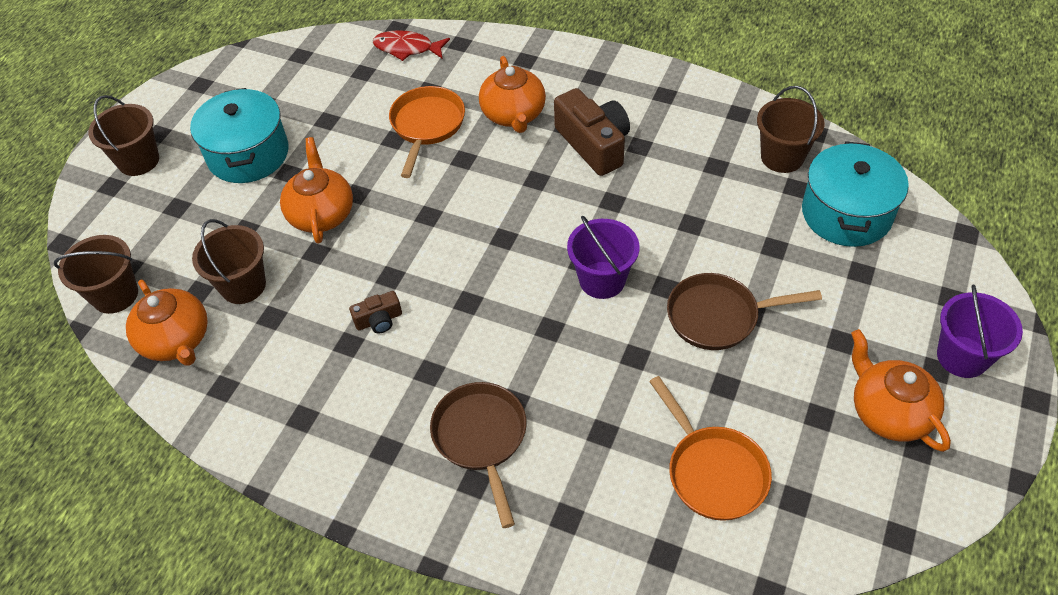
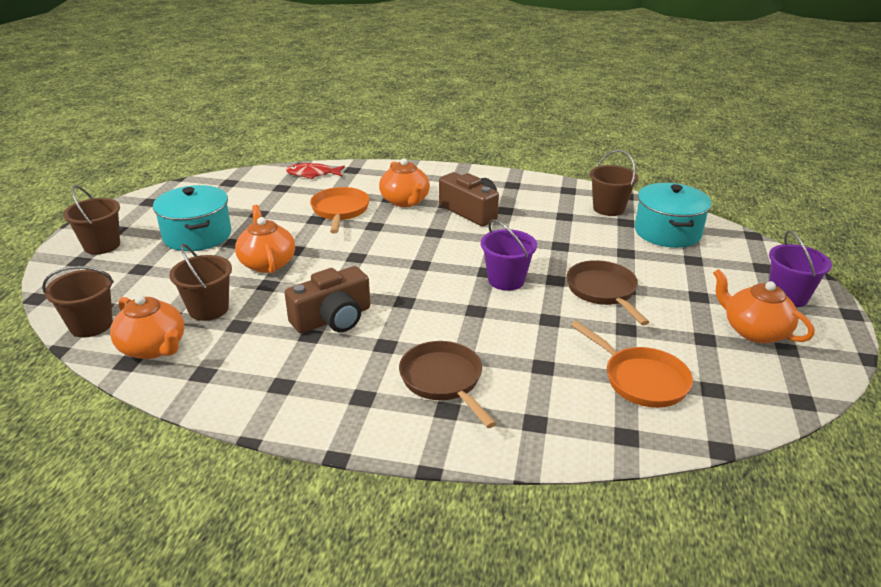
camera: 15 degrees left, 20 degrees down
brown camera [349,291,402,333] -> brown camera [285,266,370,333], size x2.00
brown pan [667,273,822,350] -> brown pan turned 90 degrees clockwise [567,260,649,326]

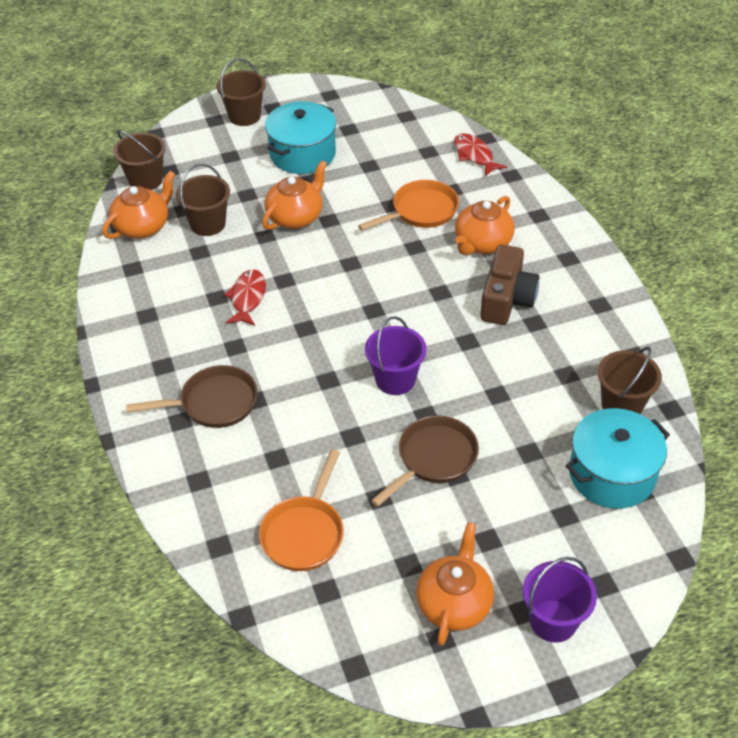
camera: 60 degrees right, 15 degrees up
orange teapot [110,295,184,359] -> orange teapot turned 150 degrees counterclockwise [102,171,175,239]
brown camera [285,266,370,333] -> red fish [224,269,266,326]
brown pan [399,341,497,428] -> brown pan turned 45 degrees clockwise [126,365,258,428]

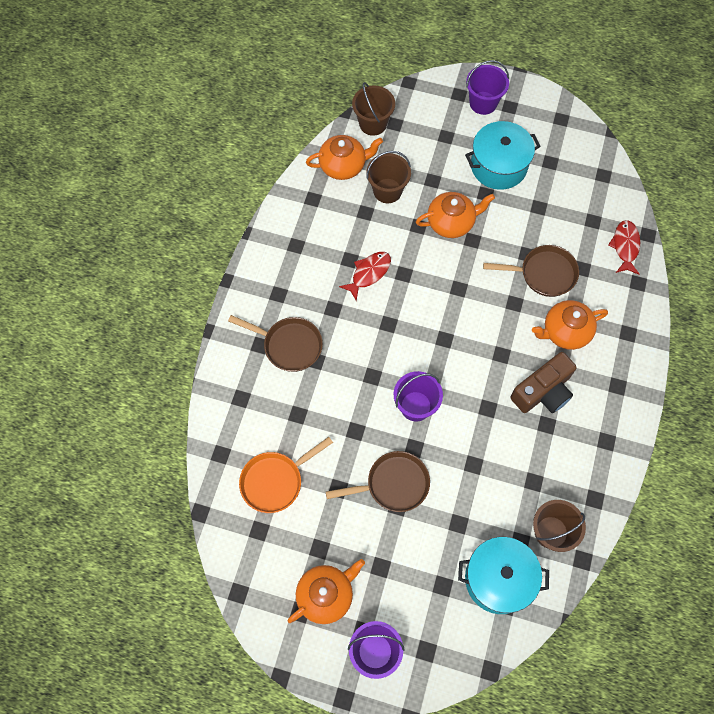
camera: 35 degrees right, 20 degrees up
brown bucket [217,58,266,126] -> purple bucket [466,60,509,115]
orange pan [358,180,459,231] -> brown pan [483,245,579,297]

